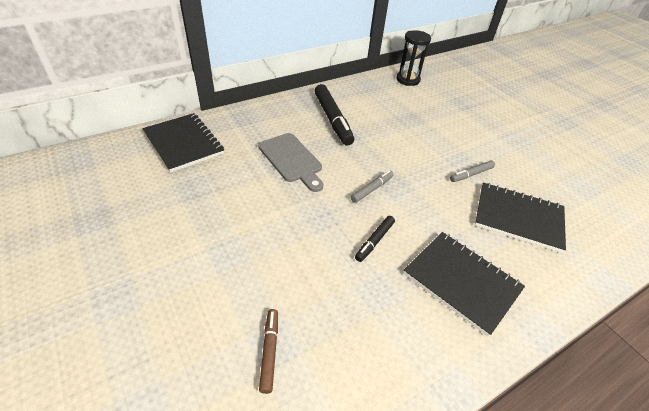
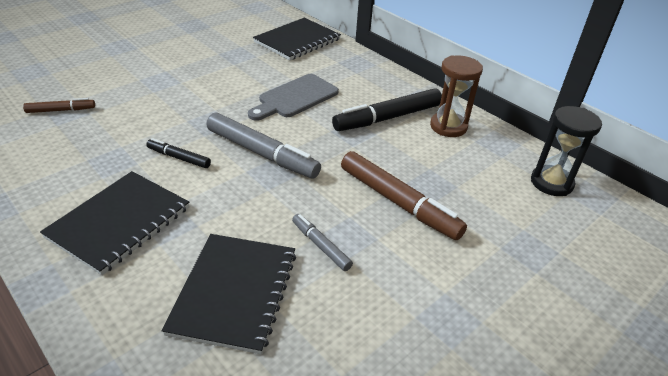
camera: 80 degrees right, 5 degrees down
grey marker [351,170,394,203] -> grey marker [207,113,321,178], size x1.92
none -> brown marker [341,151,467,240]
none -> brown hourglass [430,55,483,137]

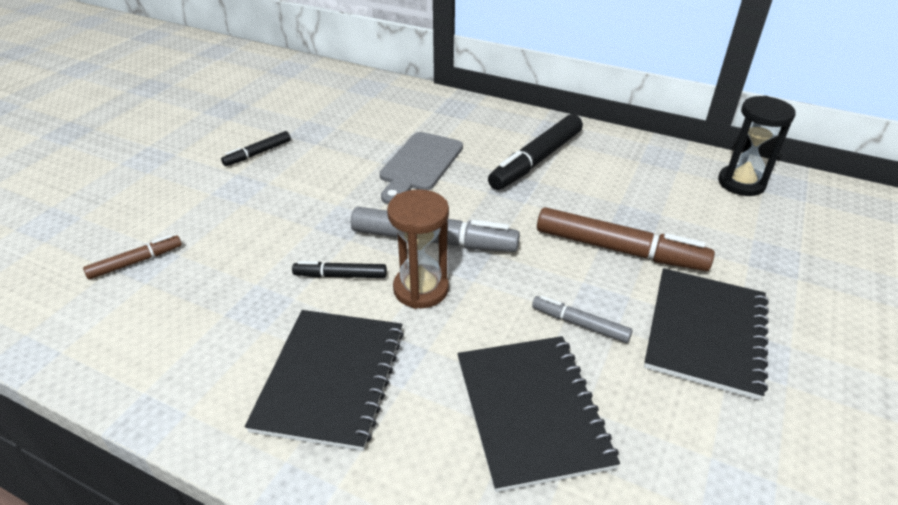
camera: 20 degrees left, 0 degrees up
black notebook [253,18,341,60] -> black notebook moved to [644,268,769,400]
brown hourglass [430,55,483,137] -> brown hourglass moved to [387,189,449,309]
none -> black marker [221,131,291,166]

